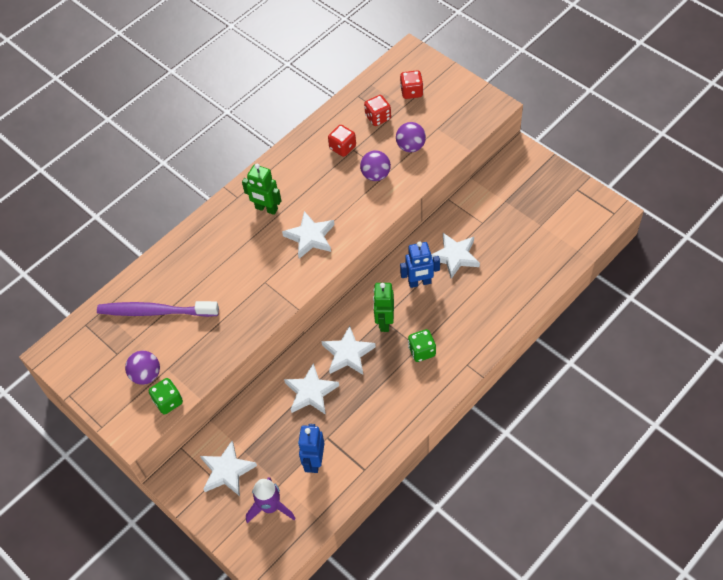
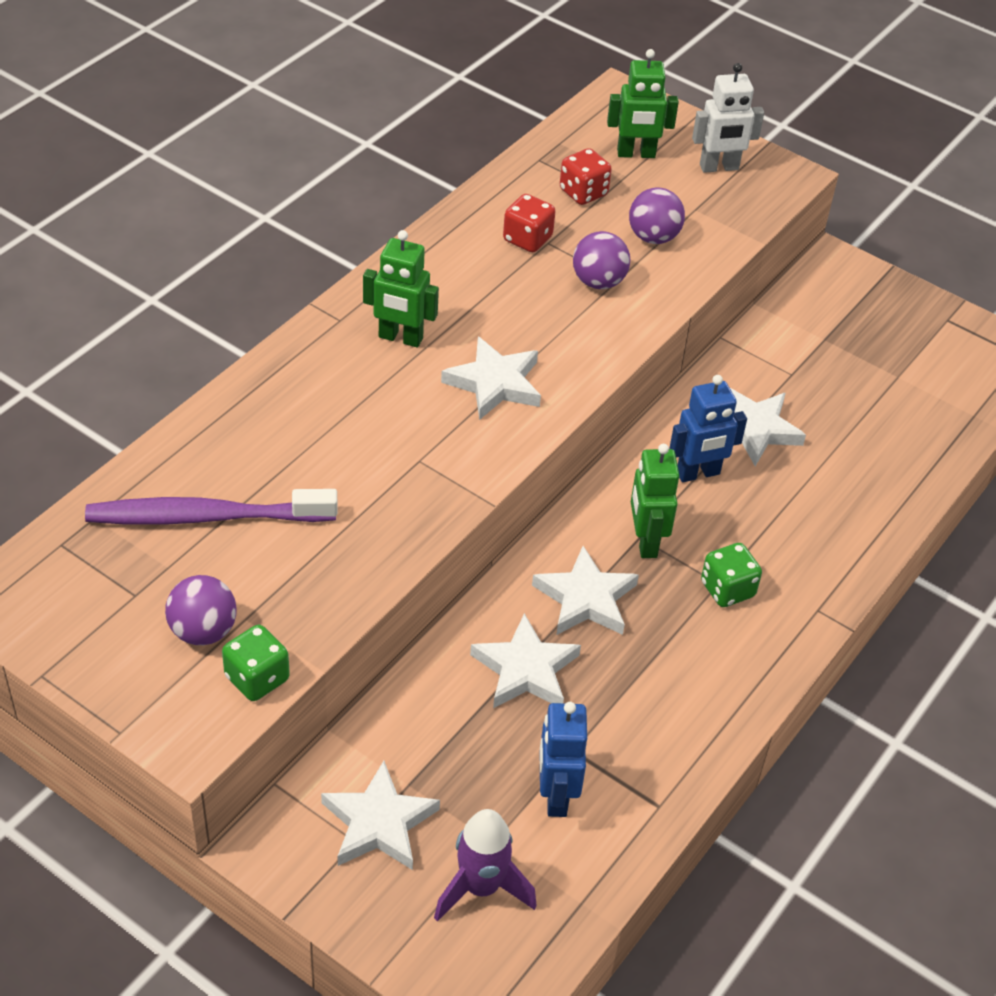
camera: 15 degrees left, 10 degrees down
red dice [400,70,423,99] -> green robot [607,49,679,158]
none -> white robot [692,63,764,173]

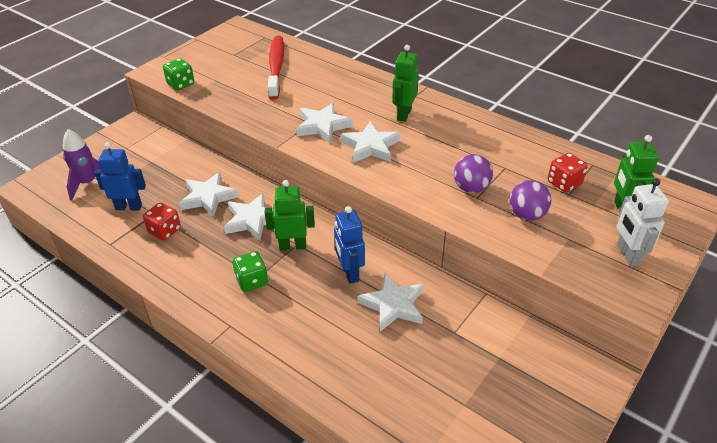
camera: 95 degrees right, 5 degrees down
purple toothbrush [85,489,337,525] -> red toothbrush [268,36,284,100]
purple ball [165,575,237,645] -> none
white star [321,761,440,870] -> white star moved to [296,103,353,143]
red dice [503,194,555,252] -> red dice moved to [143,203,181,240]

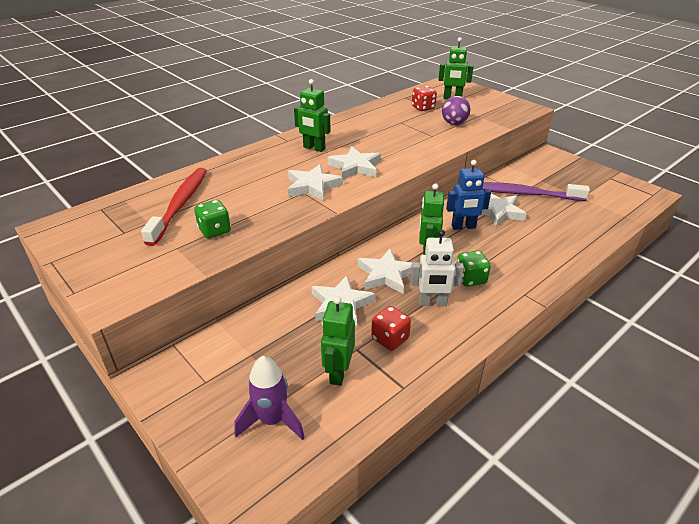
camera: 80 degrees left, 5 degrees down
blue robot [95,142,146,210] -> green robot [321,296,355,386]
green dice [163,58,194,90] -> green dice moved to [194,200,231,238]
red toothbrush [268,36,284,100] -> red toothbrush turned 90 degrees clockwise [141,168,207,246]
purple ball [454,154,493,193] -> none
white robot [617,178,669,266] -> white robot moved to [410,229,464,306]
none -> purple toothbrush [483,182,590,201]

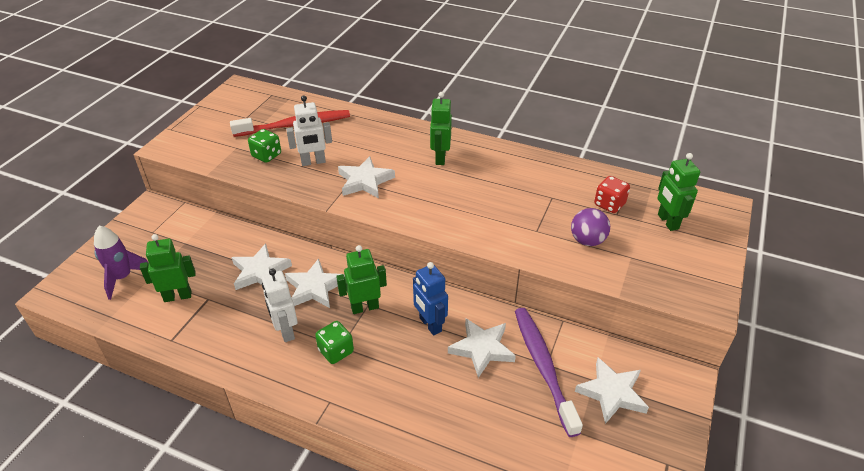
camera: 65 degrees right, 5 degrees up
white star [328,147,381,179] -> white star moved to [575,358,649,424]
red dice [371,306,411,351] -> none
none -> white robot [286,95,332,166]

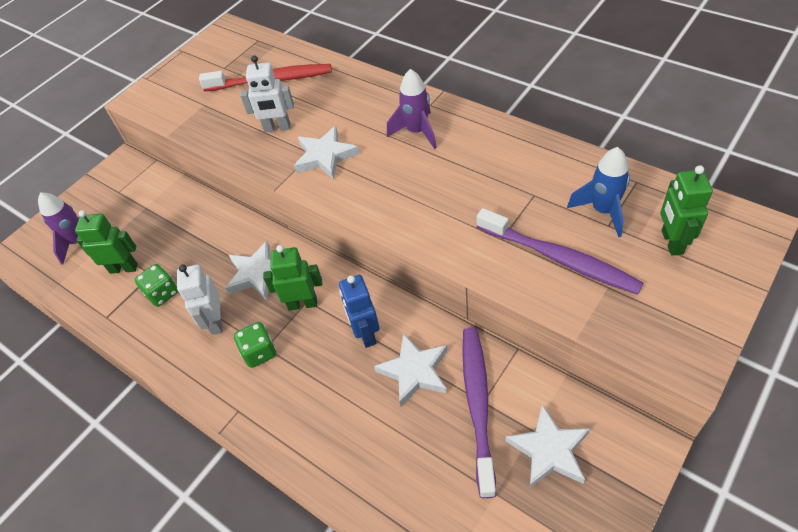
camera: 20 degrees right, 10 degrees up
white star [232,244,292,290] -> none
green dice [248,129,281,163] -> green dice moved to [135,264,178,307]
green robot [430,92,452,165] -> purple rocket [387,69,437,149]
purple ball [571,208,610,246] -> purple toothbrush [477,208,643,295]
red dice [594,176,630,213] -> blue rocket [567,147,630,237]

